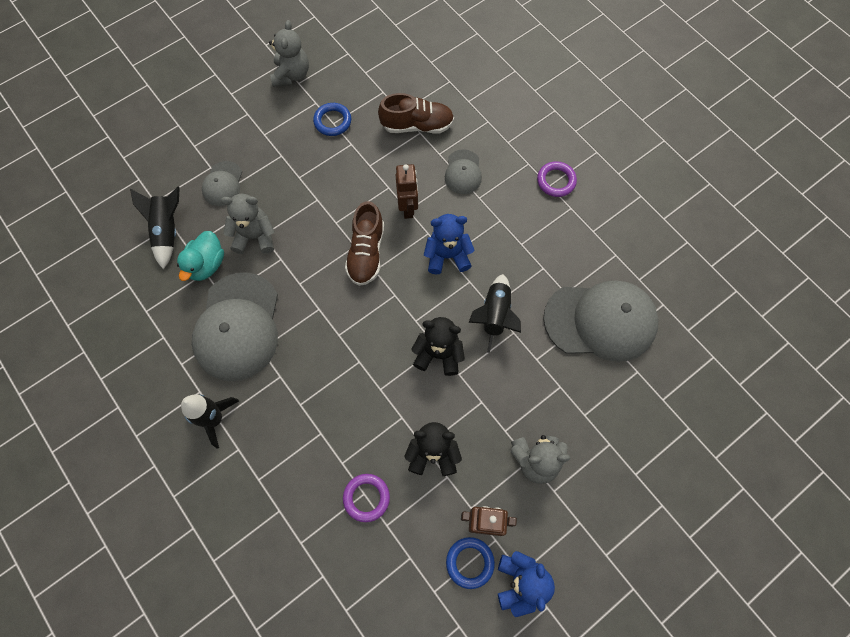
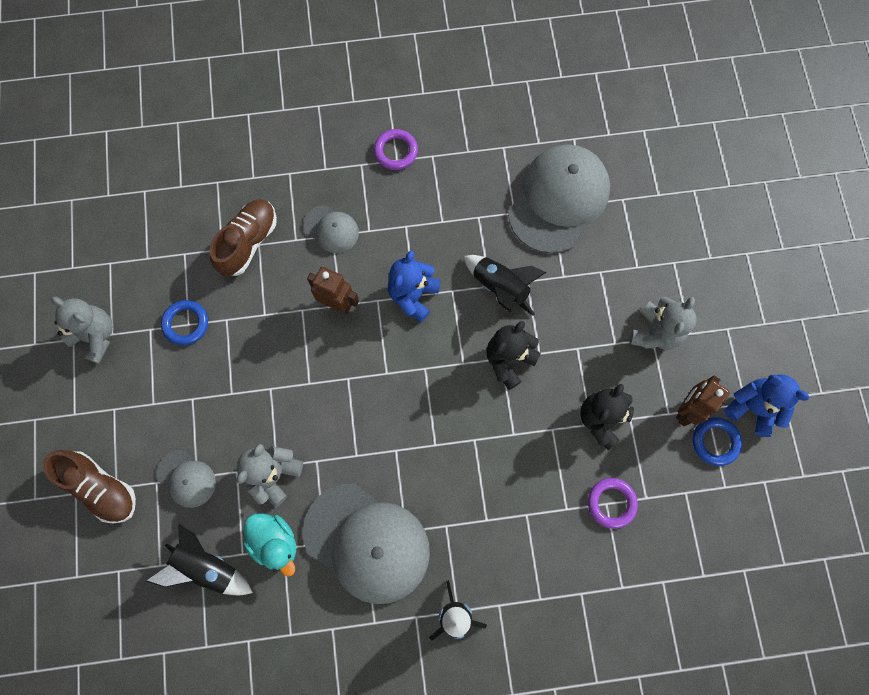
camera: 60 degrees left, 5 degrees up
brown shoe [345,201,384,286] -> brown shoe moved to [43,450,136,523]

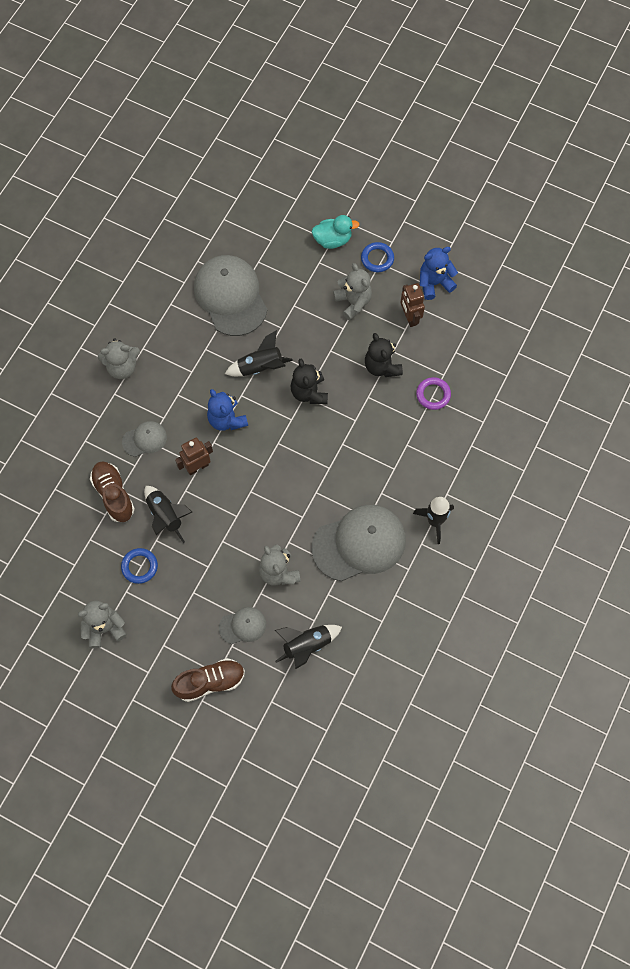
camera: 55 degrees left, 5 degrees down
turquoise duck [244,514,296,576] -> turquoise duck moved to [312,215,359,249]
purple ring [374,129,418,170] -> grey teddy bear [98,338,140,379]
blue ring [693,417,742,466] -> blue ring moved to [361,242,394,272]
none -> black rocket [144,486,192,543]

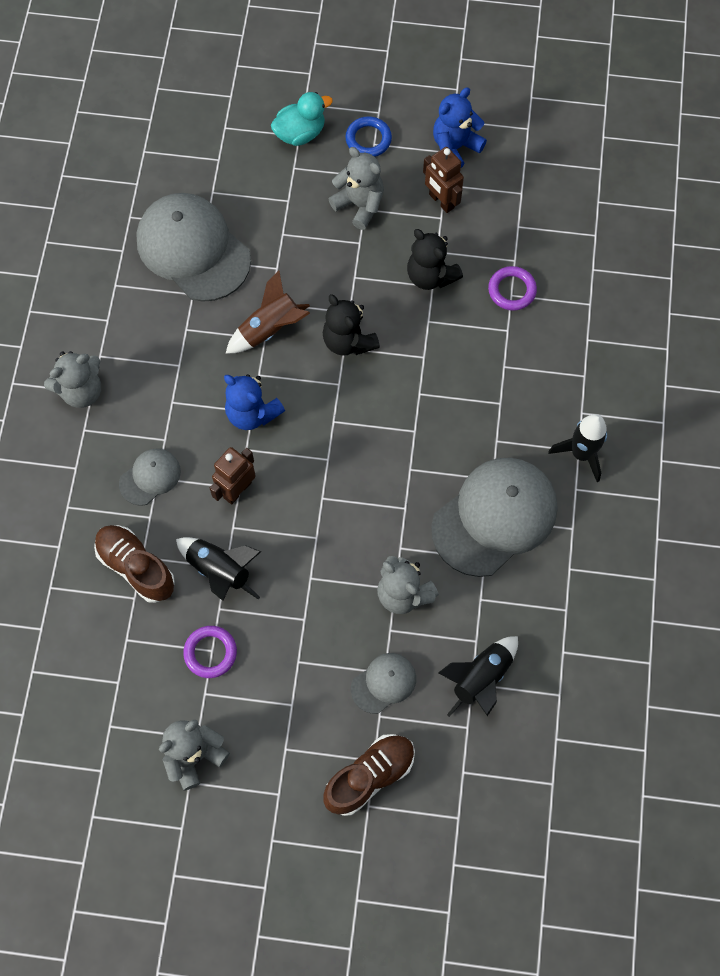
camera: 20 degrees left, 0 degrees up
blue ring [121,548,158,584] -> purple ring [183,626,237,678]
black rocket [225,330,293,376] -> brown rocket [226,270,310,353]

